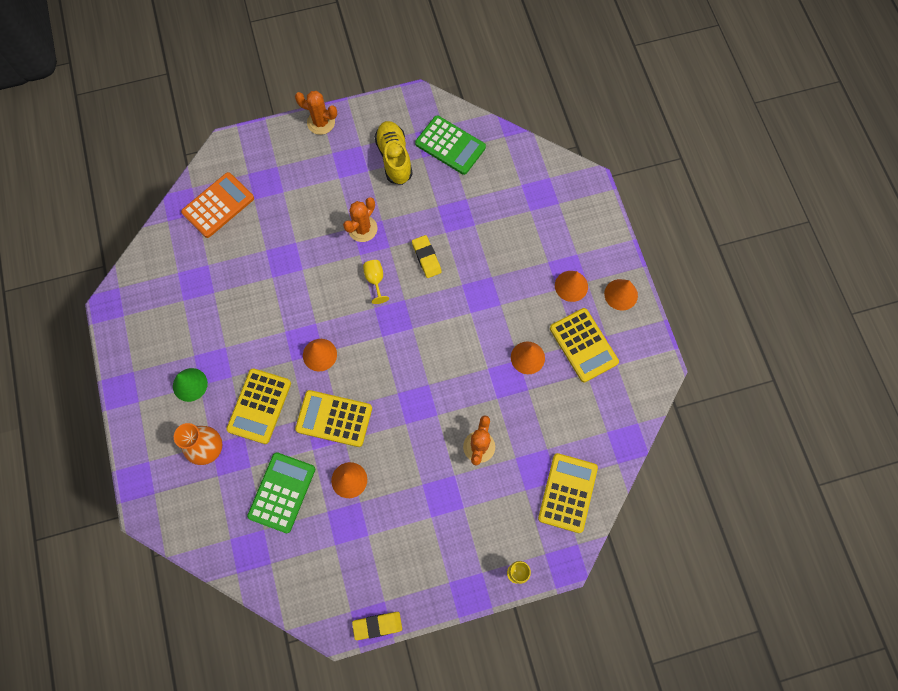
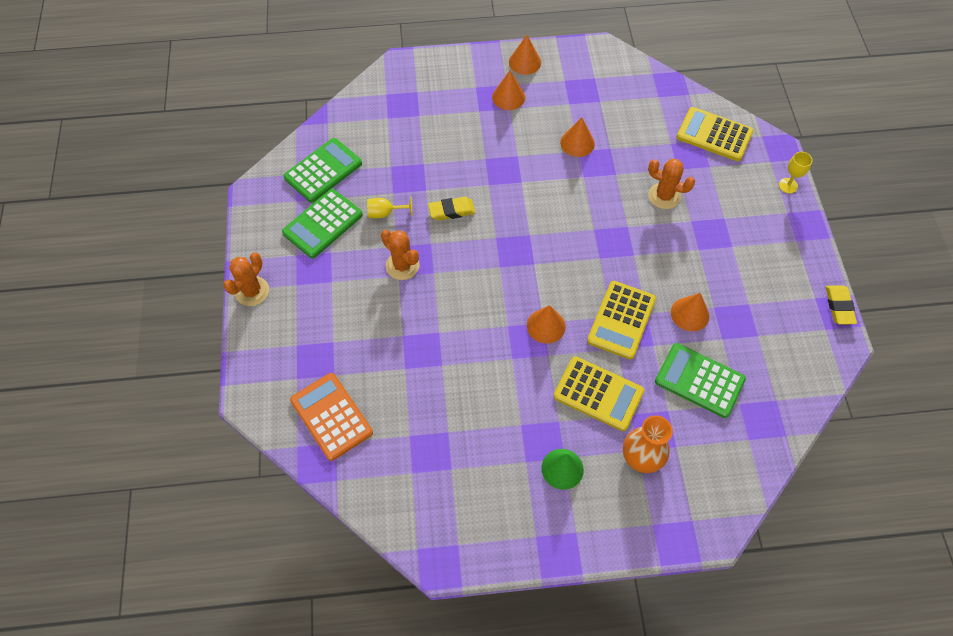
camera: 80 degrees left, 10 degrees down
yellow goblet [363,260,389,304] -> yellow goblet moved to [367,197,413,219]
yellow shoe [374,121,413,185] -> green calculator [282,189,363,258]
yellow calculator [550,308,619,382] -> none

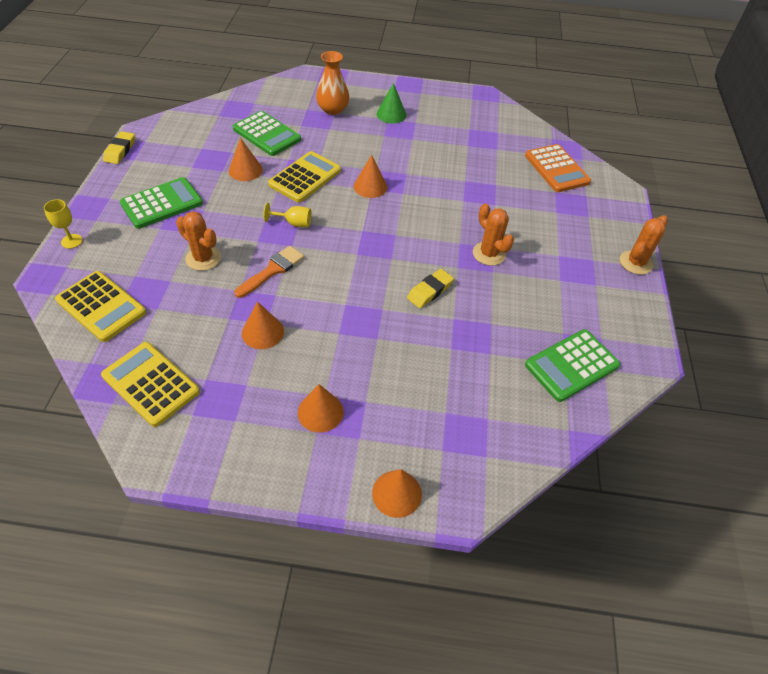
camera: 170 degrees left, 10 degrees down
green calculator [282,189,363,258] -> green calculator moved to [120,177,203,229]
yellow goblet [367,197,413,219] -> yellow goblet moved to [264,203,312,227]
yellow eraser [428,197,476,221] -> yellow eraser turned 45 degrees counterclockwise [407,269,454,308]
orange cone [509,35,541,75] -> orange cone moved to [372,469,422,518]
yellow calculator [554,357,644,431] -> yellow calculator moved to [101,342,200,427]
none -> orange brush [234,246,304,298]

